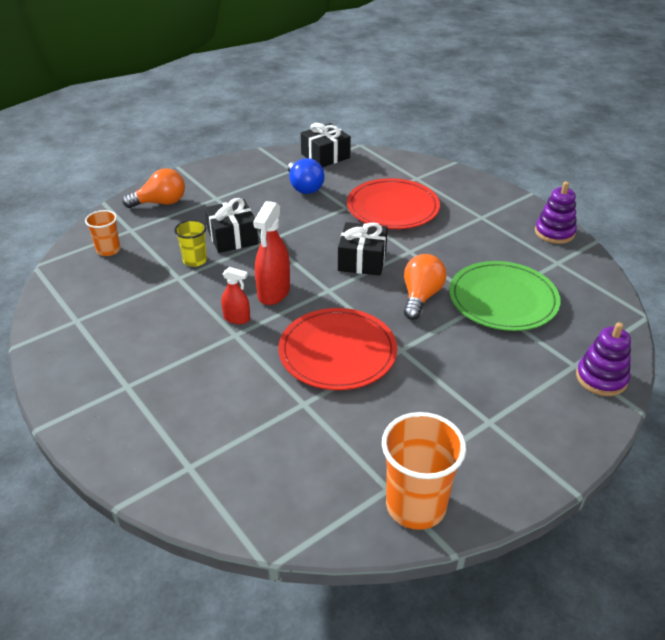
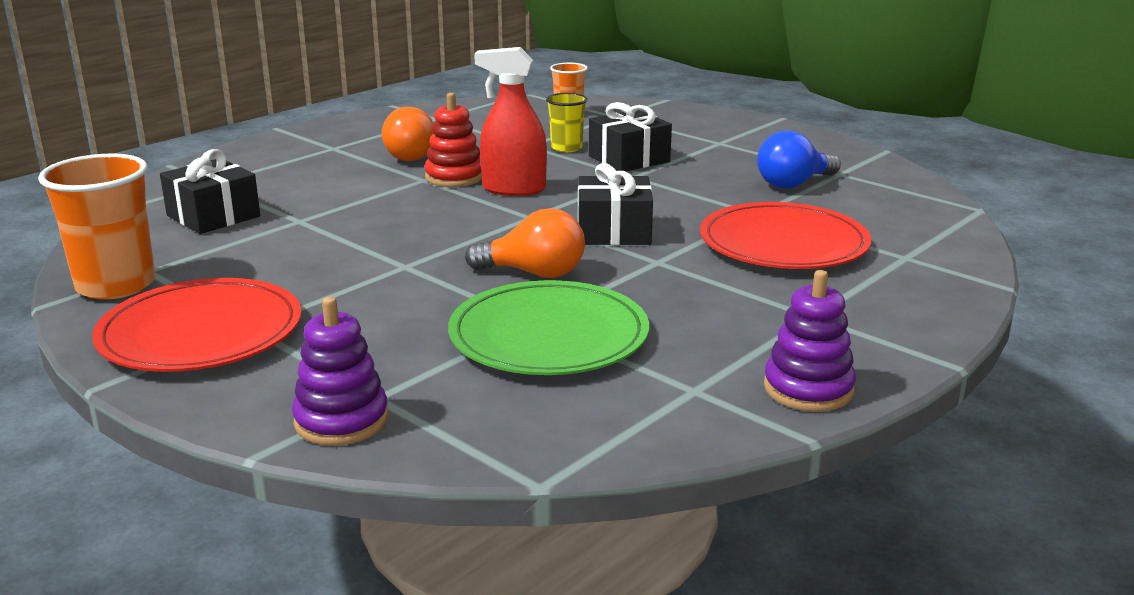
camera: 80 degrees right, 15 degrees down
orange light bulb [122,168,185,208] -> orange light bulb moved to [382,107,433,161]
red spray bottle [221,267,250,324] -> red stacking toy [425,93,482,187]
red plate [278,308,397,390] -> red plate moved to [92,278,301,372]
black gift [301,123,351,168] -> black gift moved to [160,149,260,234]

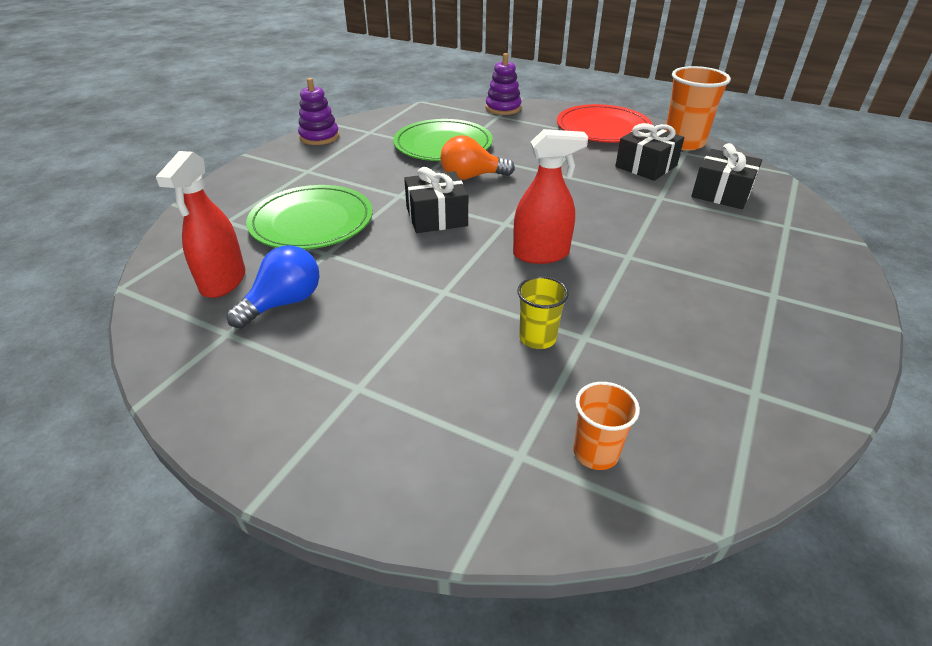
camera: 165 degrees right, 15 degrees up
orange light bulb [382,107,433,161] -> none
red stacking toy [425,93,482,187] -> none
black gift [589,102,672,171] -> black gift moved to [615,123,684,181]
red plate [700,202,871,269] -> green plate [246,185,373,250]
none -> red spray bottle [156,151,245,298]

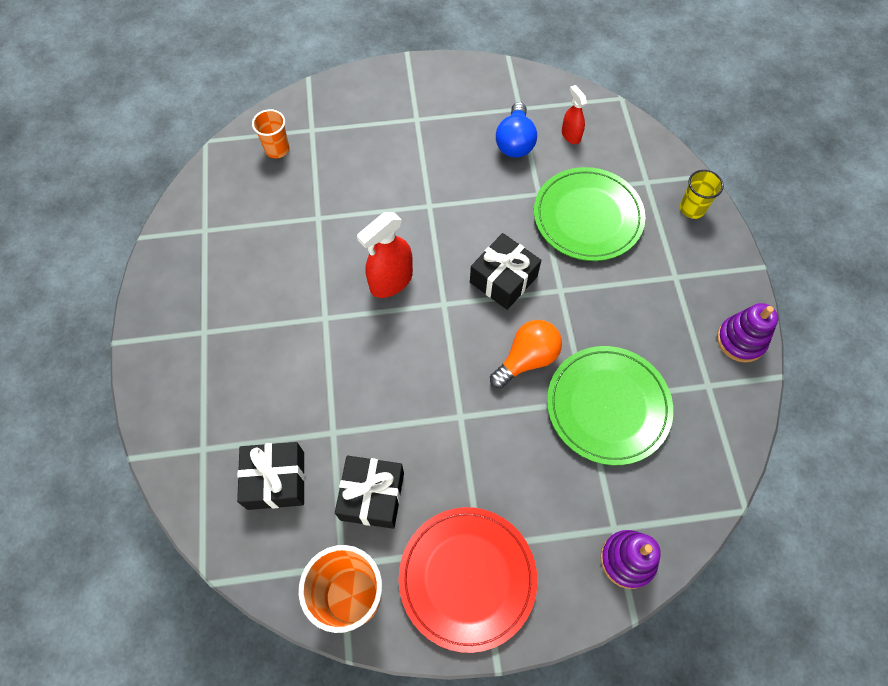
camera: 145 degrees right, 25 degrees up
red spray bottle [156,151,245,298] -> red spray bottle [562,85,587,144], size x0.58
yellow cup [517,276,569,349] -> yellow cup moved to [680,170,724,219]

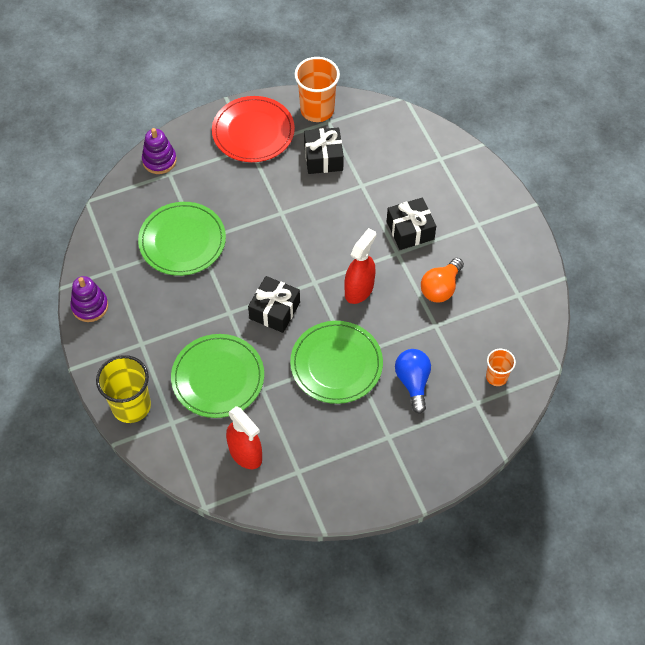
camera: 165 degrees right, 5 degrees down
black gift [237,442,305,510] -> black gift moved to [387,197,436,250]
orange light bulb [490,320,562,388] -> orange light bulb moved to [421,258,464,302]
blue light bulb [496,102,537,158] -> blue light bulb moved to [395,349,431,414]
red spray bottle [562,85,587,144] -> red spray bottle [226,406,262,469], size x1.73
yellow cup [680,170,724,219] -> yellow cup [96,355,151,423], size x1.77
none -> green plate [290,321,383,404]

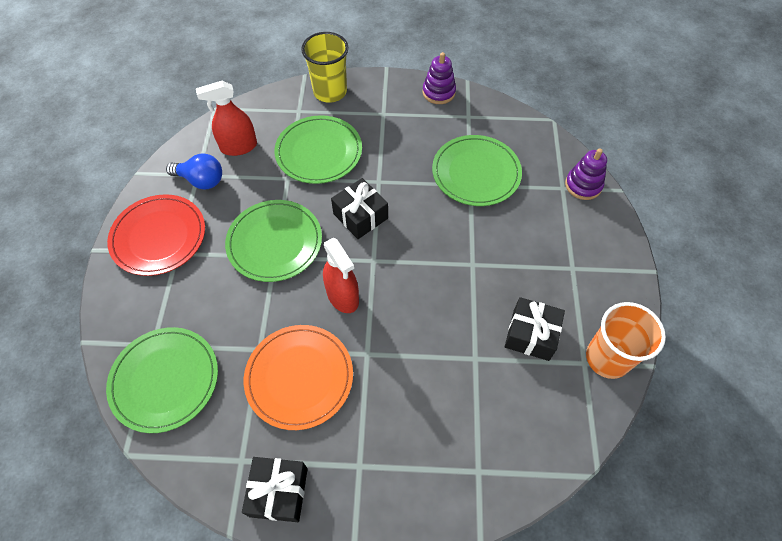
camera: 115 degrees right, 0 degrees up
red plate [212,96,295,162] -> red plate moved to [107,194,205,276]
black gift [387,197,436,250] -> black gift moved to [242,457,308,522]
blue light bulb [395,349,431,414] -> blue light bulb moved to [166,154,222,189]
orange light bulb [421,258,464,302] -> orange plate [244,325,353,430]
orange cup [486,349,516,386] -> green plate [106,327,218,433]

